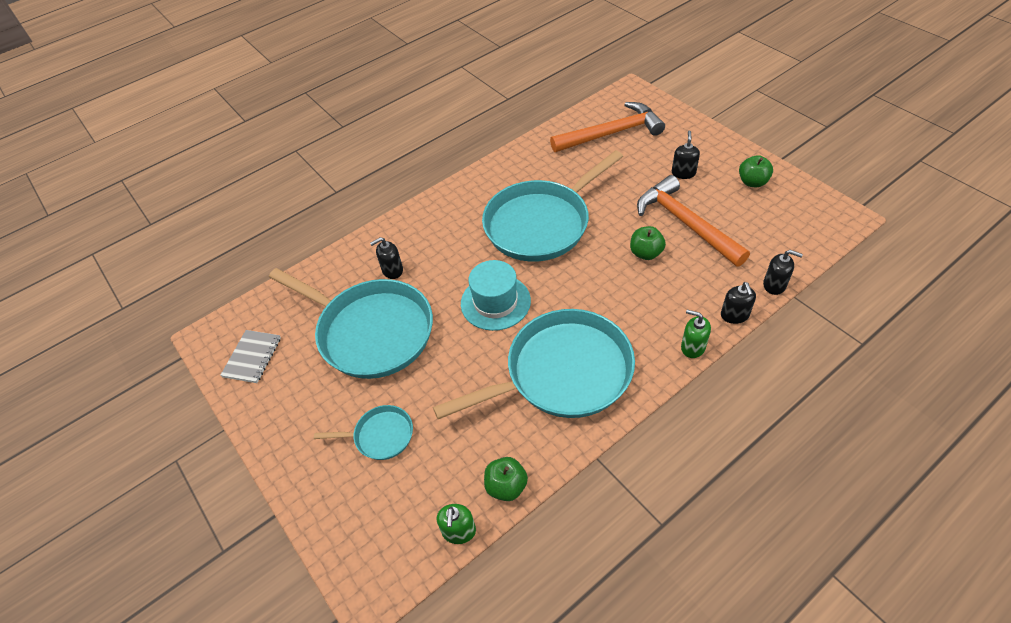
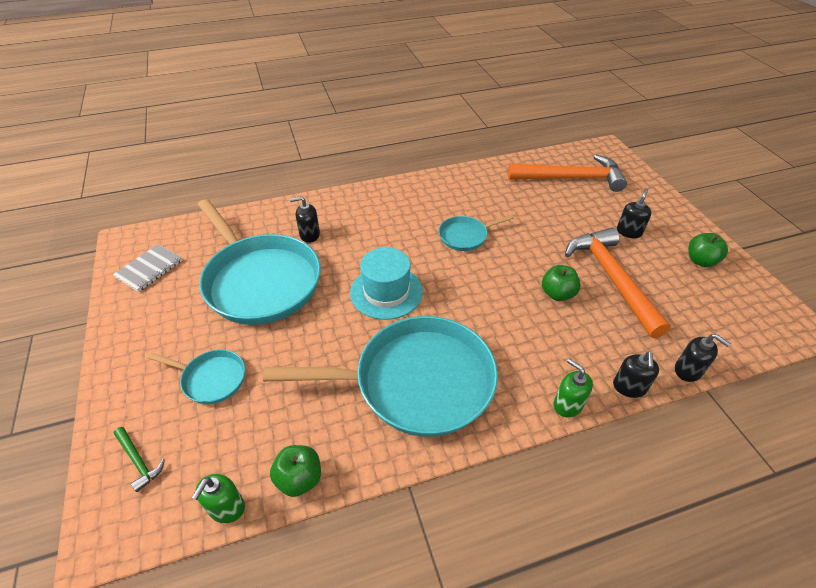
camera: 15 degrees right, 5 degrees down
turquoise pan [482,150,623,262] -> turquoise pan [439,215,514,251], size x0.46
none -> green hammer [114,427,165,492]

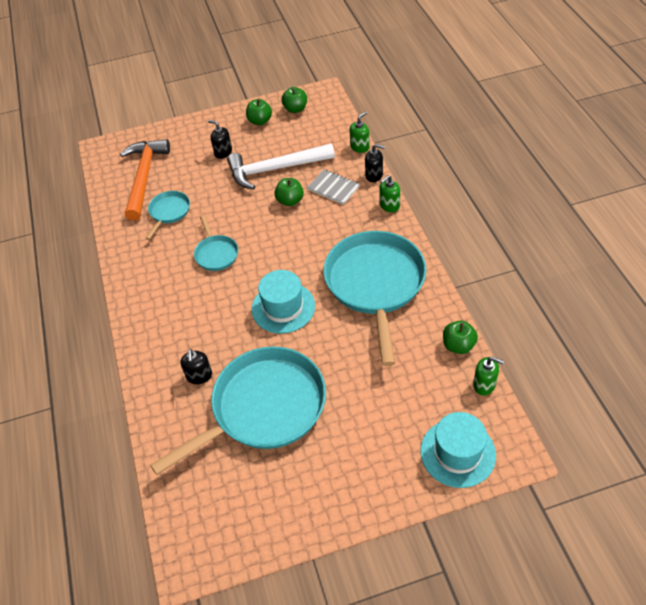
camera: 85 degrees left, 5 degrees up
grey notebook [113,244,183,292] -> grey notebook moved to [307,170,360,205]
green hammer [114,427,165,492] -> turquoise hat [420,412,496,488]
turquoise pan [148,349,245,404] -> turquoise pan moved to [146,191,190,240]
orange hammer [565,228,671,338] -> white hammer [227,144,335,190]
black soap dispenser [675,334,731,382] -> green soap dispenser [350,112,370,153]
none -> green apple [281,87,307,113]

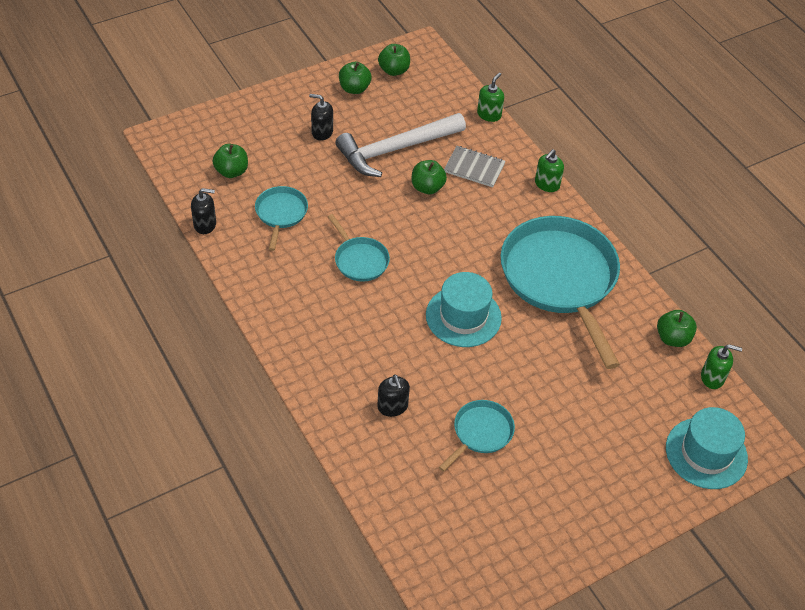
camera: 20 degrees left, 0 degrees up
orange hammer [120,139,170,221] -> green apple [212,144,248,178]
turquoise pan [150,346,326,475] -> turquoise pan [439,400,515,472], size x0.46
black soap dispenser [365,144,385,182] -> black soap dispenser moved to [191,188,216,234]

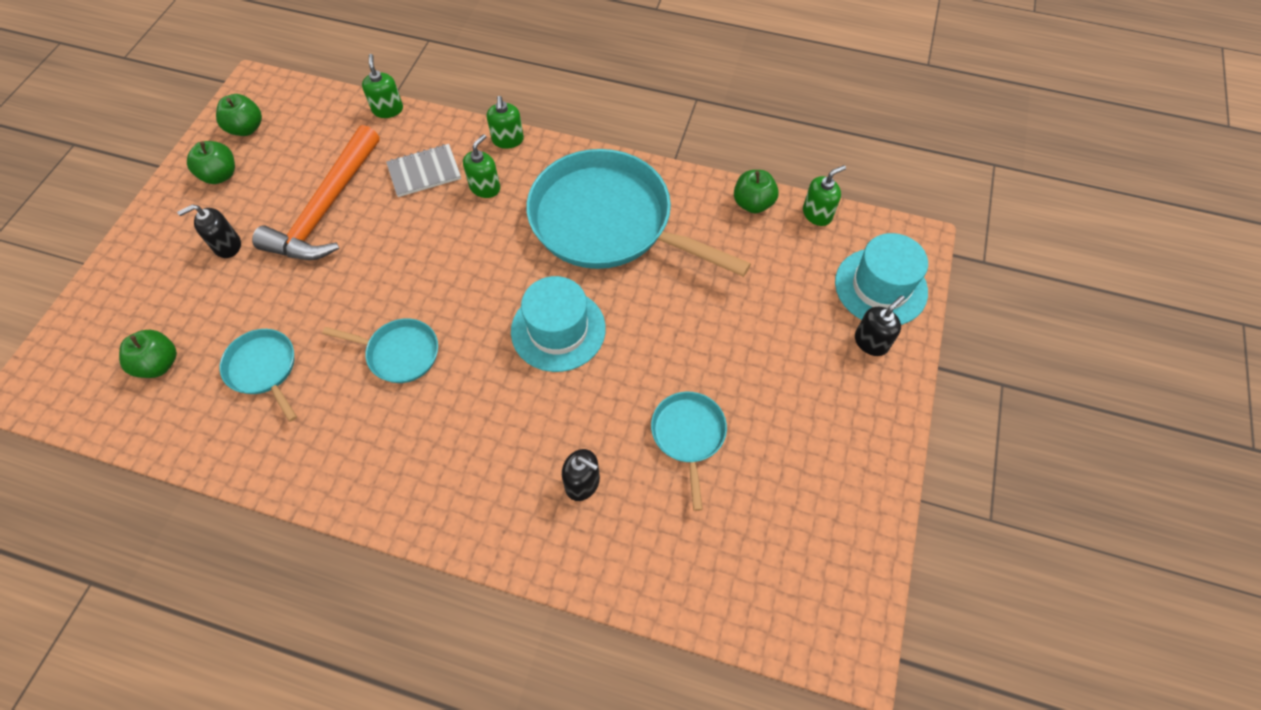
camera: 40 degrees left, 10 degrees up
black soap dispenser [191,188,216,234] -> black soap dispenser moved to [855,295,905,356]
white hammer [335,113,466,177] -> orange hammer [252,125,379,260]
green apple [412,160,447,194] -> none
none -> green soap dispenser [463,134,500,198]

